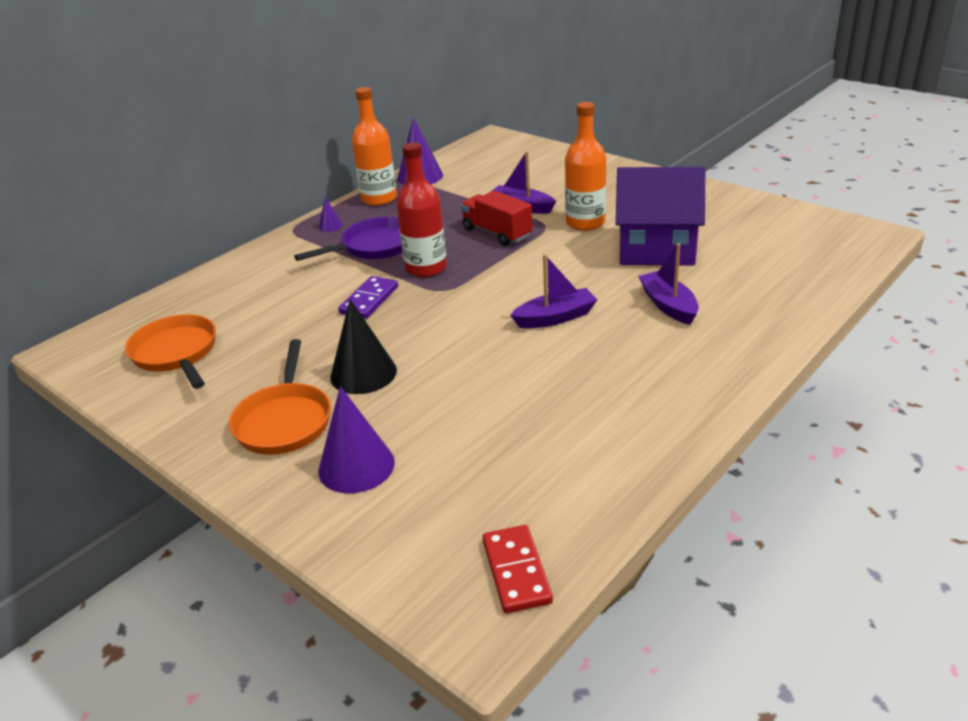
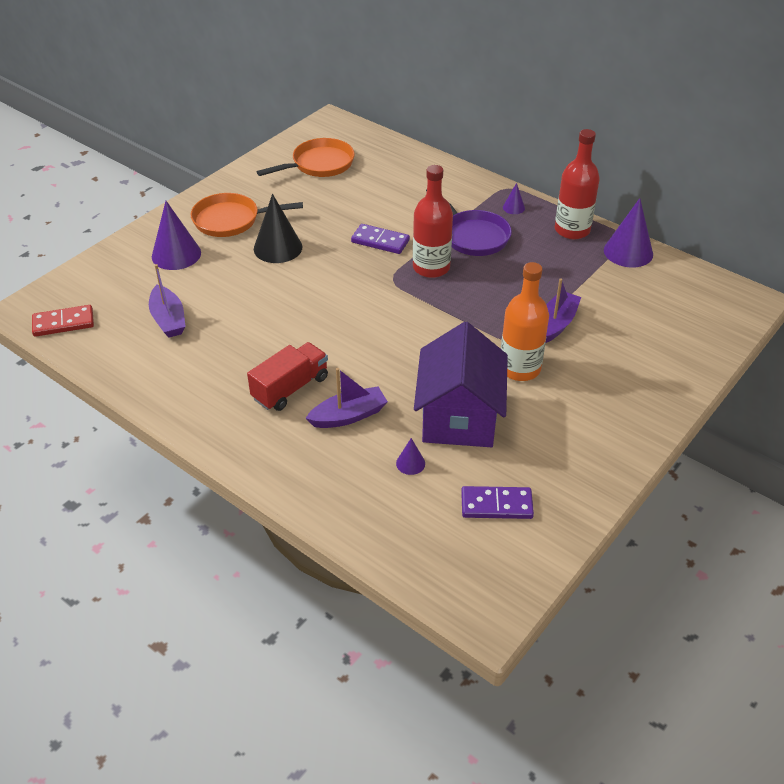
camera: 85 degrees right, 10 degrees up
orange bottle [352,87,397,206] -> red bottle [555,129,600,239]
red truck [460,190,532,246] -> red truck moved to [247,342,328,411]
purple boat [511,254,598,328] -> purple boat moved to [149,264,186,338]
none -> purple cone [396,438,425,475]
none -> purple domino [461,486,534,519]

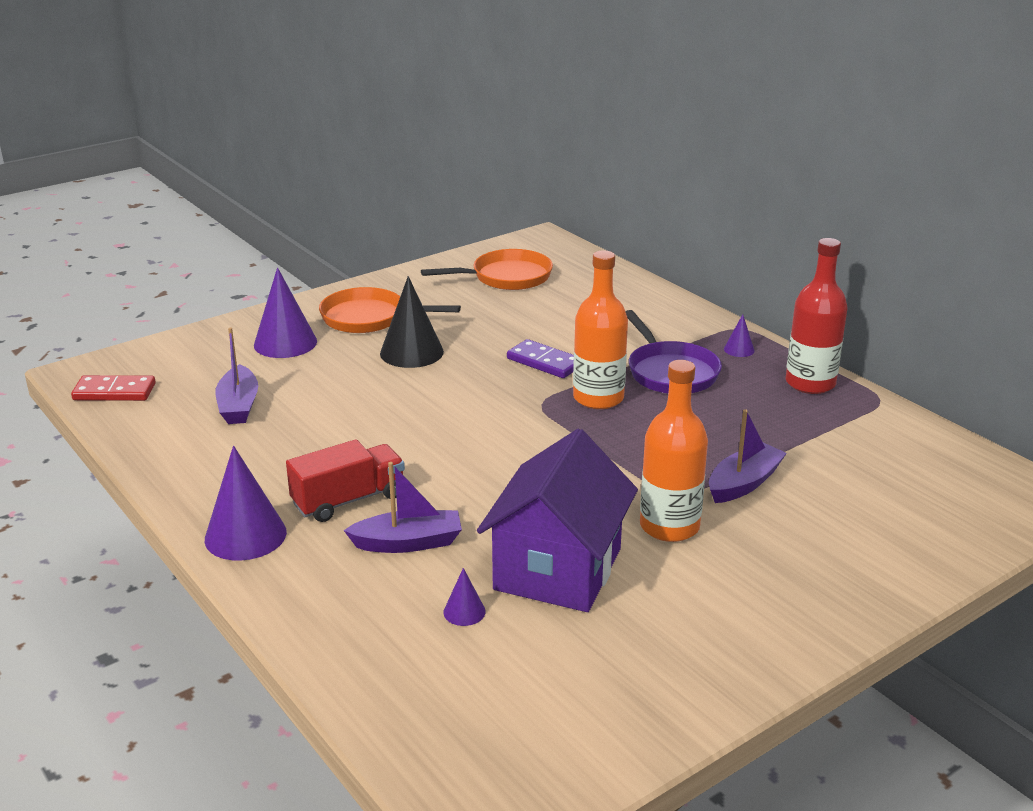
camera: 15 degrees right, 15 degrees down
red bottle [413,165,453,278] -> orange bottle [573,250,628,409]
purple domino [461,486,534,519] -> none
purple cone [604,198,653,267] -> purple cone moved to [205,446,287,561]

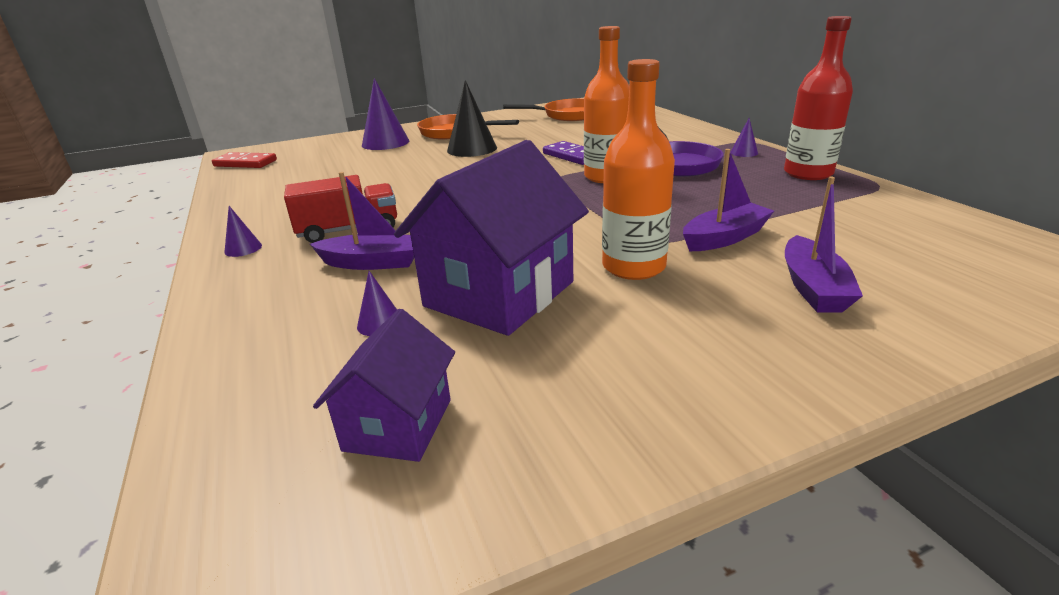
camera: 15 degrees right, 0 degrees up
purple cone [205,446,287,561] -> purple cone [224,206,262,257], size x0.48
purple boat [215,328,258,424] -> purple boat moved to [785,177,863,313]
none -> purple house [313,309,455,462]

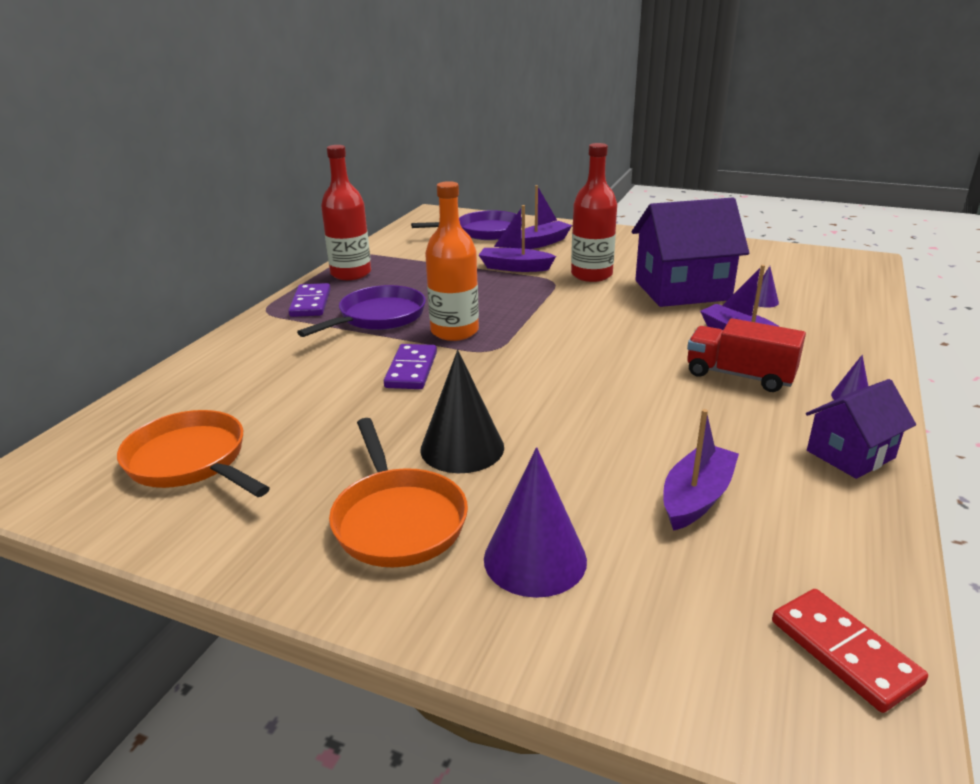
camera: 135 degrees left, 0 degrees up
purple house [313,309,455,462] -> purple house moved to [806,379,916,479]
orange bottle [602,59,675,280] -> red bottle [571,143,617,282]
purple cone [730,118,758,157] -> purple domino [289,283,330,317]
none -> purple pan [411,210,522,240]
none -> purple boat [663,409,739,531]

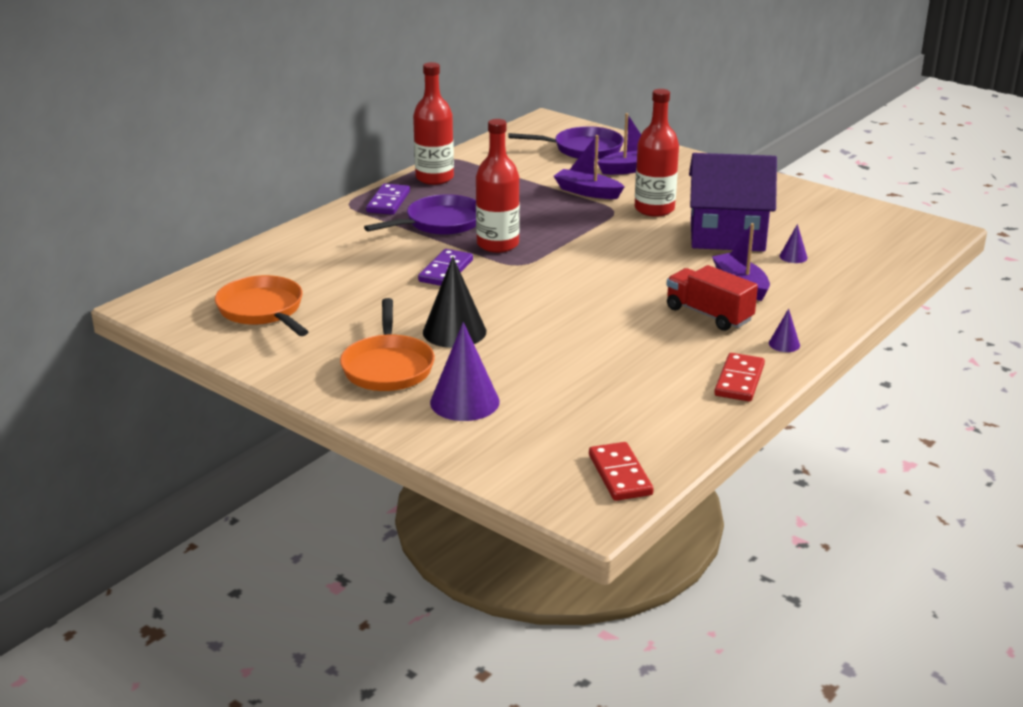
camera: 15 degrees right, 0 degrees up
orange bottle [425,181,479,341] -> red bottle [476,119,520,253]
purple boat [663,409,739,531] -> none
purple house [806,379,916,479] -> red domino [714,353,765,402]

